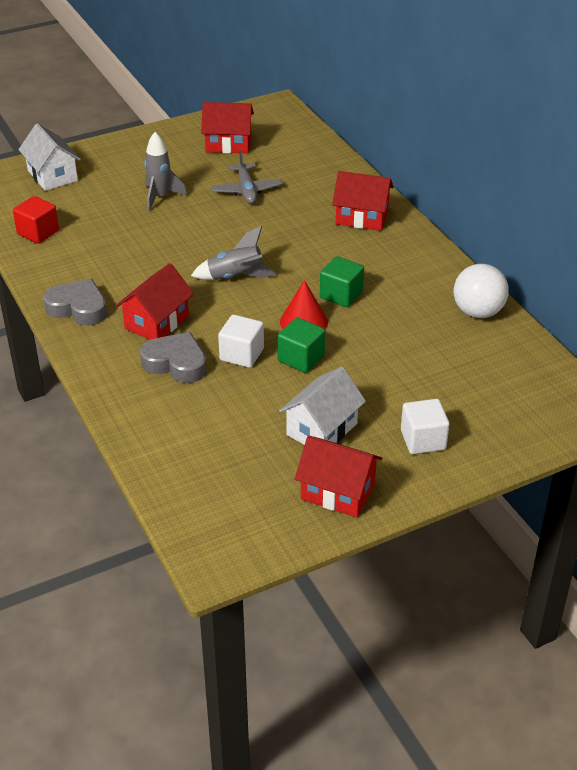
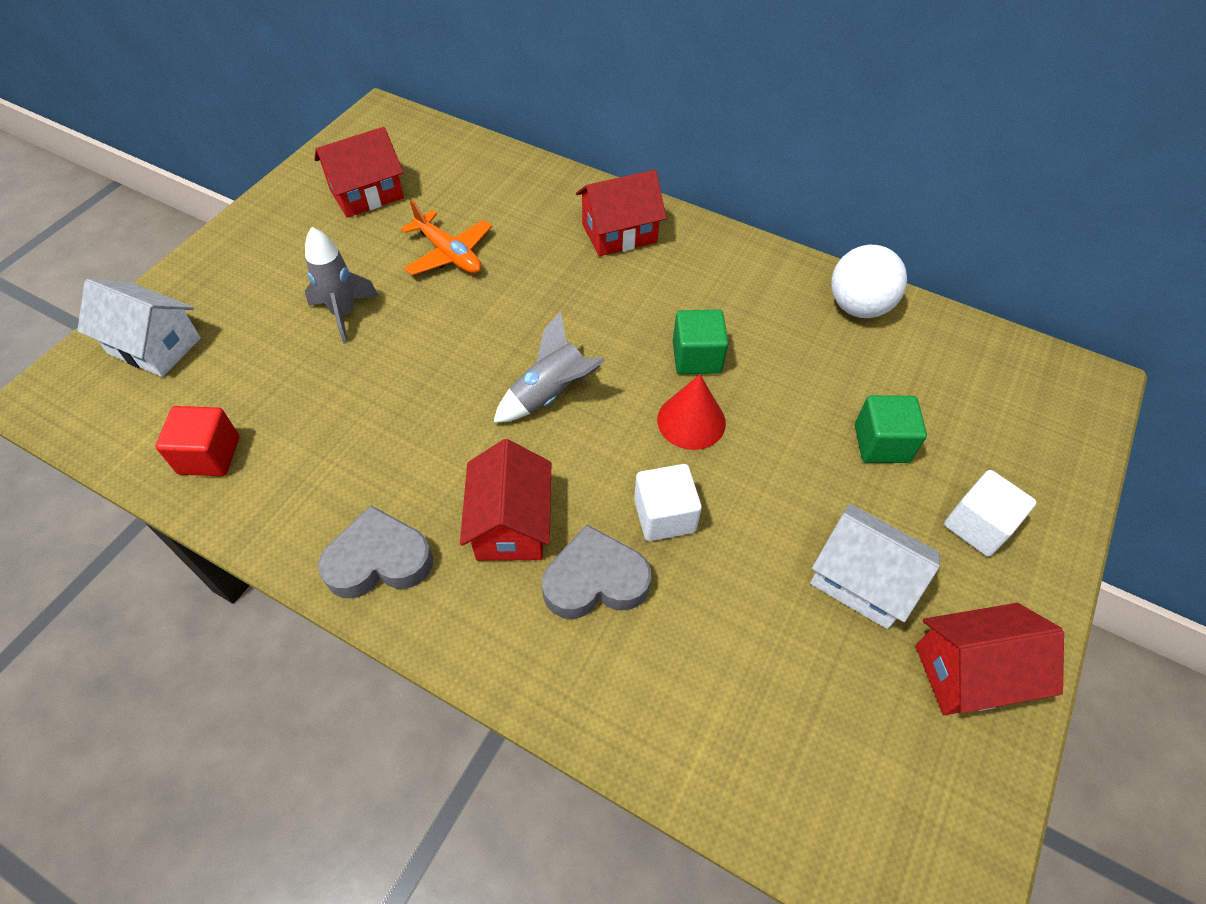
camera: 35 degrees left, 15 degrees up
grey plane [211,150,282,204] -> orange plane [401,200,492,275]
green cube [278,318,325,373] -> green cube moved to [855,395,927,463]
white house [279,367,366,445] -> white house turned 60 degrees counterclockwise [810,504,940,629]

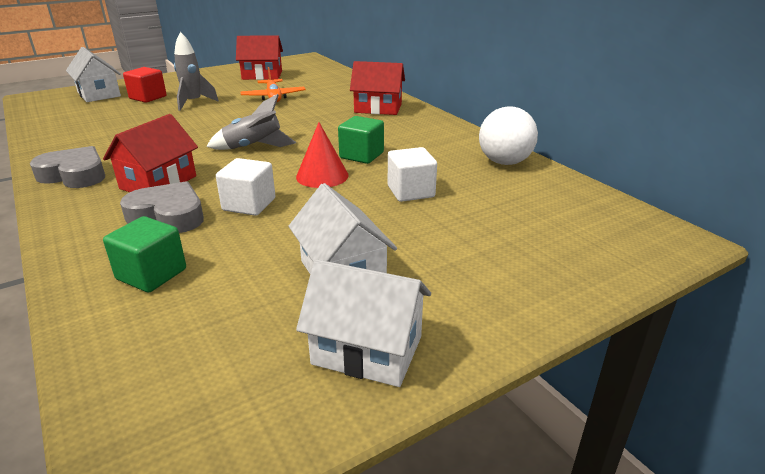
camera: 30 degrees right, 25 degrees down
red cube [156,406,239,476] -> red cube moved to [123,67,167,103]
green cube [855,395,927,463] -> green cube moved to [103,216,186,293]
red house [915,603,1064,715] -> white house [296,259,431,387]
white cube [944,470,1036,557] -> white cube moved to [388,147,437,202]

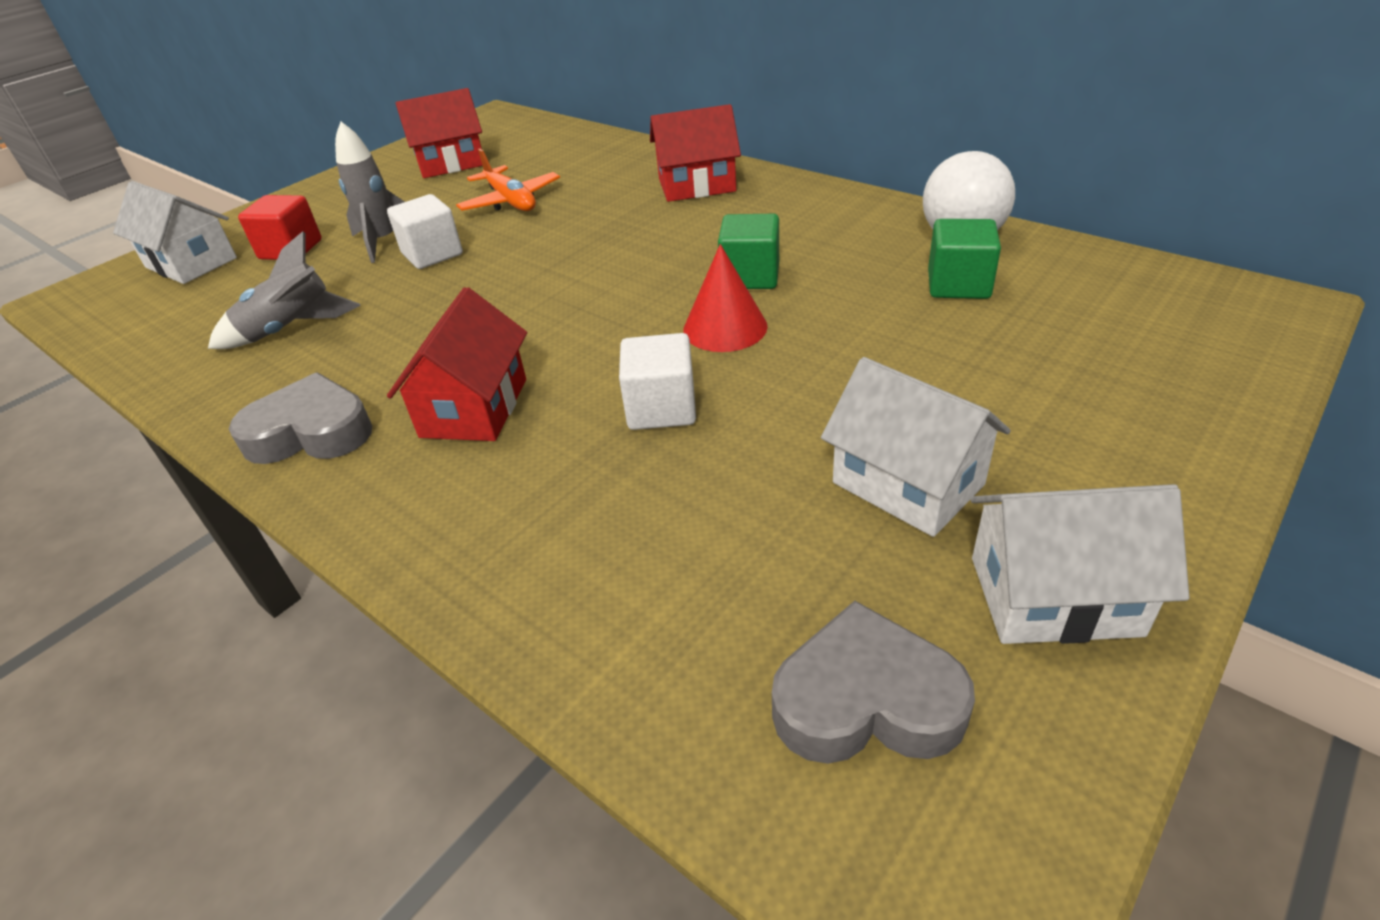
camera: 15 degrees left, 10 degrees up
green cube [103,216,186,293] -> green cube moved to [928,219,1001,299]
grey heart [120,181,204,233] -> grey heart moved to [772,601,975,764]
grey rocket [207,94,296,150] -> grey rocket moved to [208,231,361,349]
white cube [388,147,437,202] -> white cube moved to [387,194,463,269]

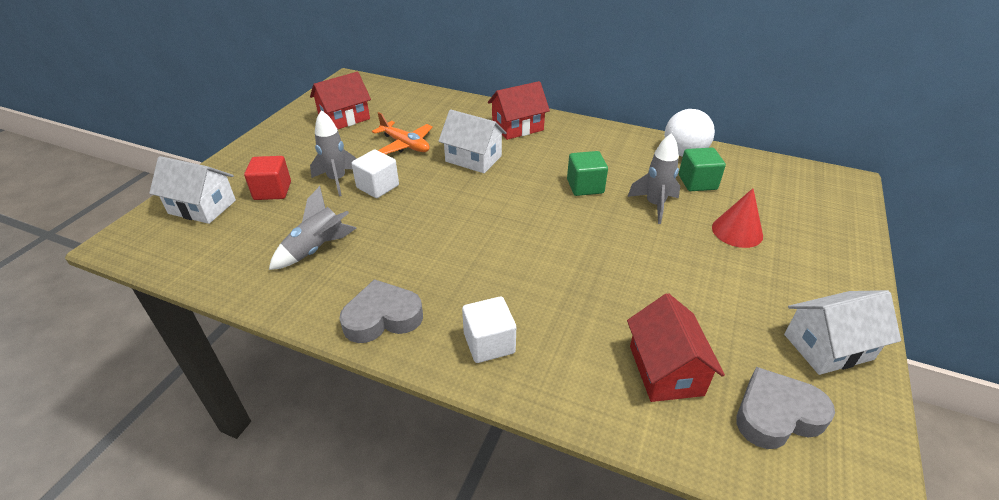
camera: 20 degrees left, 0 degrees up
red house [387,287,527,441] -> red house moved to [627,293,725,402]
white cube [619,333,696,430] -> white cube moved to [462,297,516,363]
red cone [683,244,768,352] -> red cone moved to [712,188,763,248]
white house [821,357,1011,537] -> white house moved to [438,109,507,173]
none -> grey rocket [627,133,680,224]

